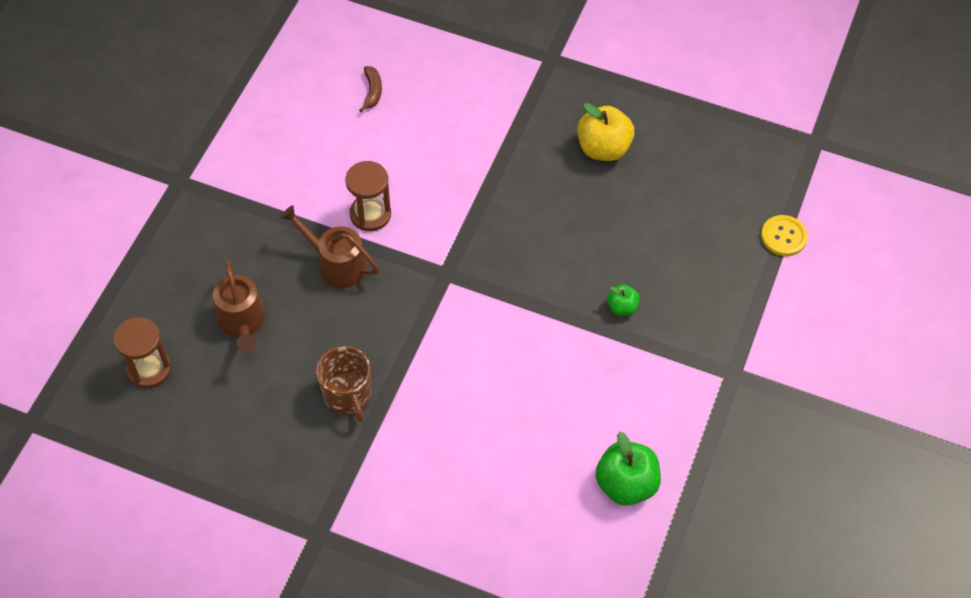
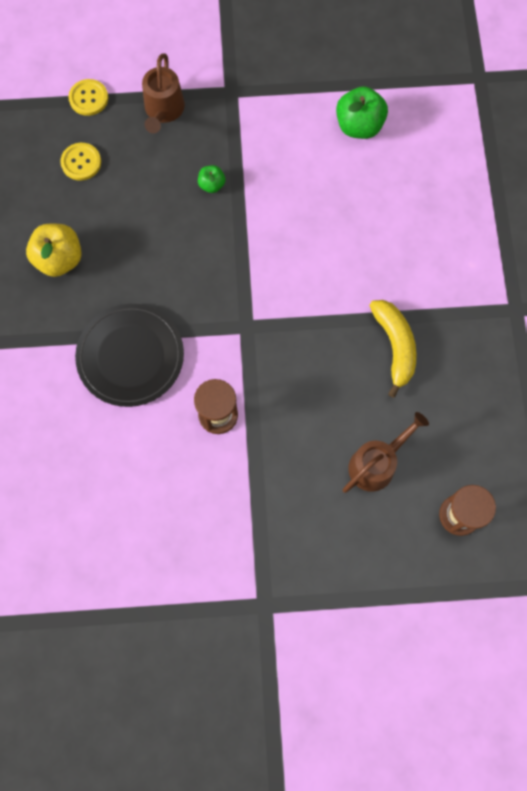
camera: 115 degrees left, 15 degrees up
brown watering can [280,205,379,288] -> brown watering can moved to [142,53,185,133]
brown mug [316,346,371,422] -> yellow banana [369,300,417,398]
brown banana [359,66,382,113] -> none
none -> yellow button [60,143,101,181]
none -> black plate [75,304,184,407]

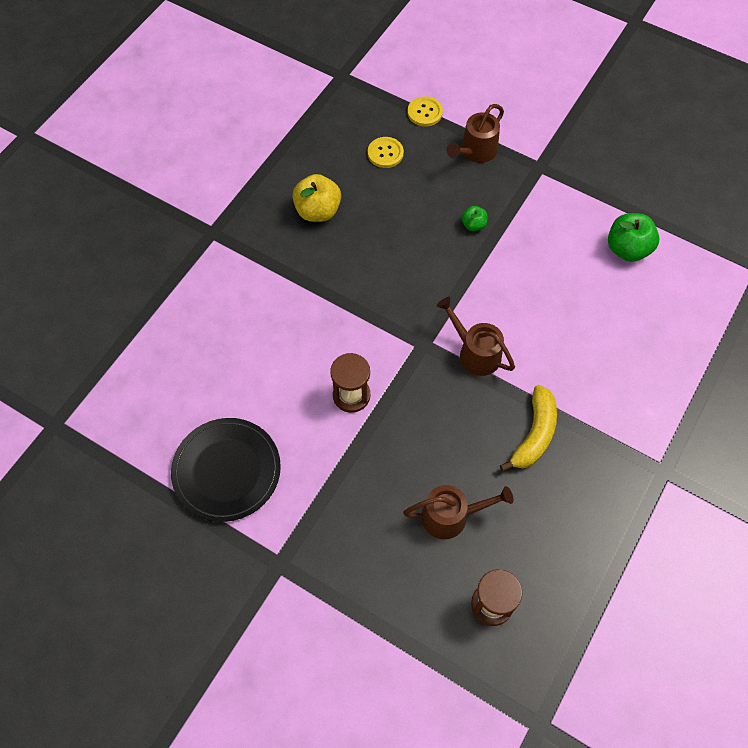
camera: 35 degrees right, 10 degrees down
black plate [75,304,184,407] -> black plate moved to [171,418,281,522]
none -> brown watering can [437,297,515,376]

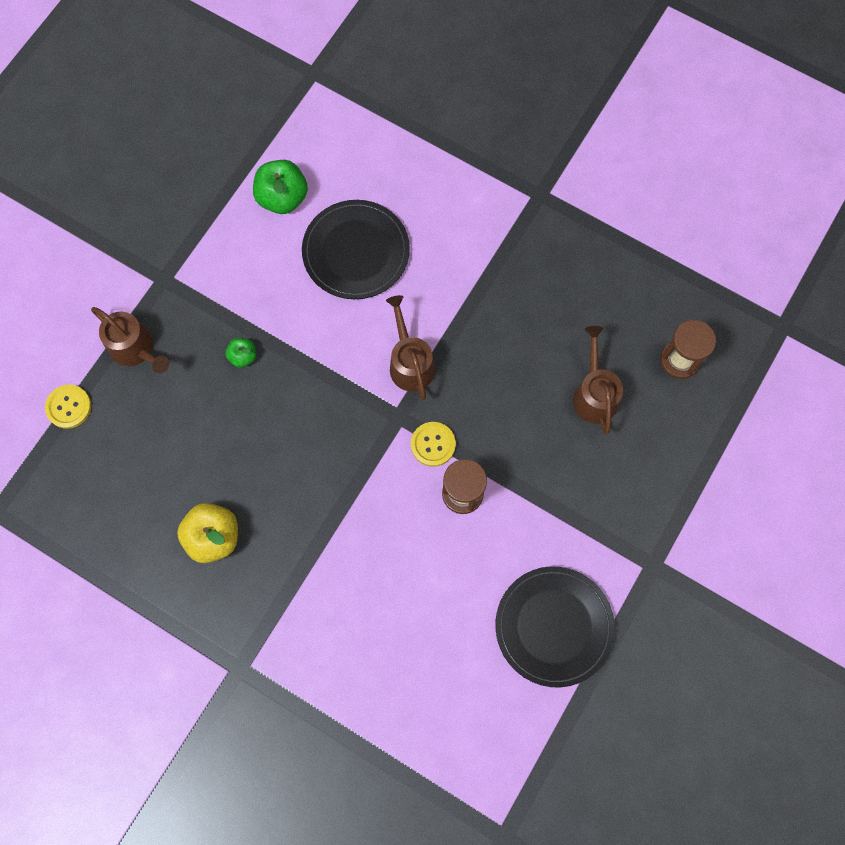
camera: 90 degrees left, 10 degrees up
yellow button [368,137,404,168] -> yellow button moved to [411,422,456,467]
brown watering can [437,297,515,376] -> brown watering can turned 120 degrees clockwise [386,295,435,400]
yellow banana [500,385,557,472] -> none
none -> black plate [302,200,410,299]

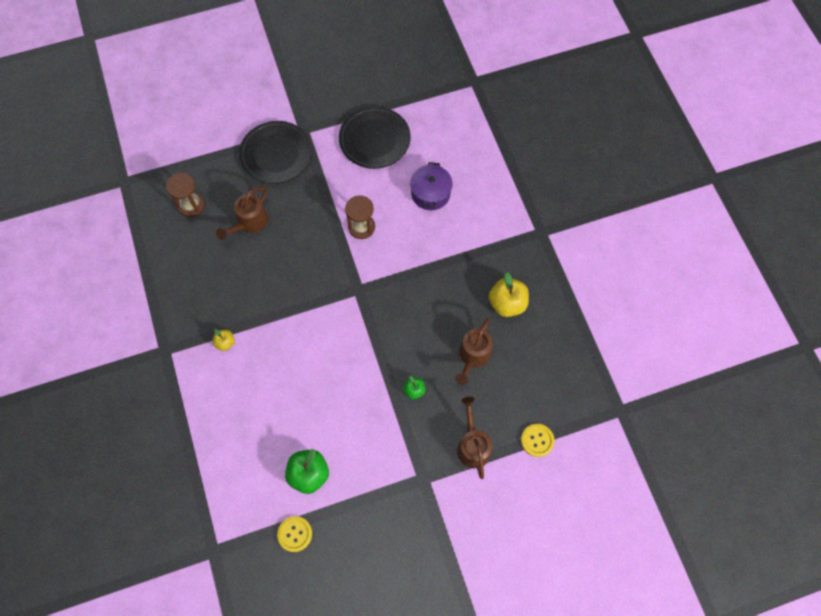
camera: 140 degrees left, 5 degrees down
black plate [302,200,410,299] -> black plate moved to [239,121,312,184]
brown watering can [386,295,435,400] -> brown watering can moved to [455,318,492,385]
yellow button [411,422,456,467] -> yellow button moved to [277,516,312,552]
none -> yellow apple [212,329,235,351]
none -> purple pot [410,162,452,210]

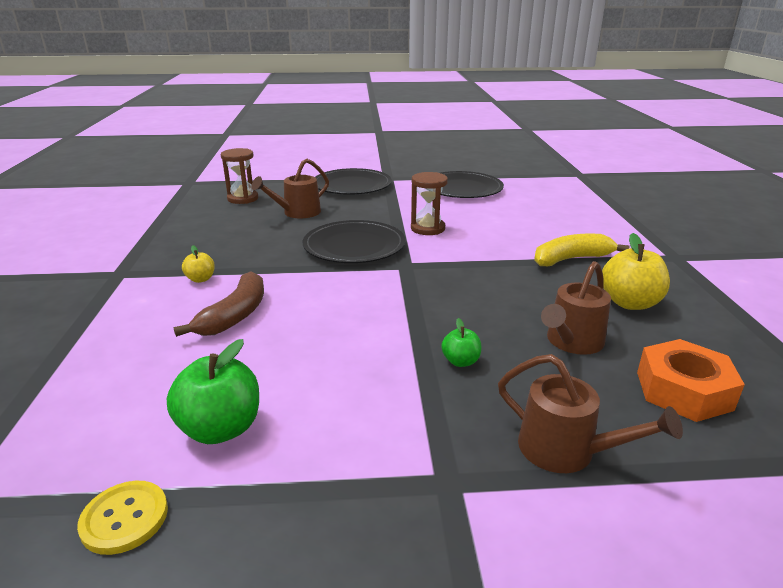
camera: 15 degrees right, 40 degrees down
purple pot [410,162,452,210] -> none
brown watering can [457,397,492,479] -> brown watering can turned 120 degrees clockwise [498,354,683,473]
yellow button [521,424,555,457] -> none
none -> brown banana [173,271,264,337]
none -> black plate [303,220,406,263]
none -> yellow banana [534,234,629,266]
none -> orange nut [637,339,745,422]

